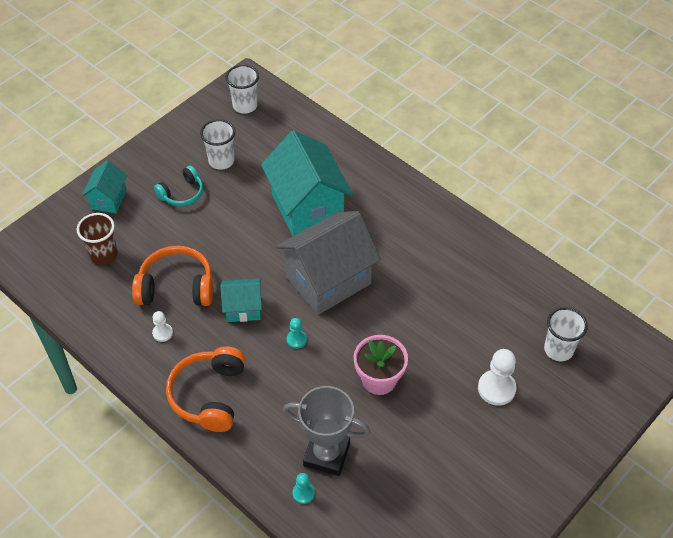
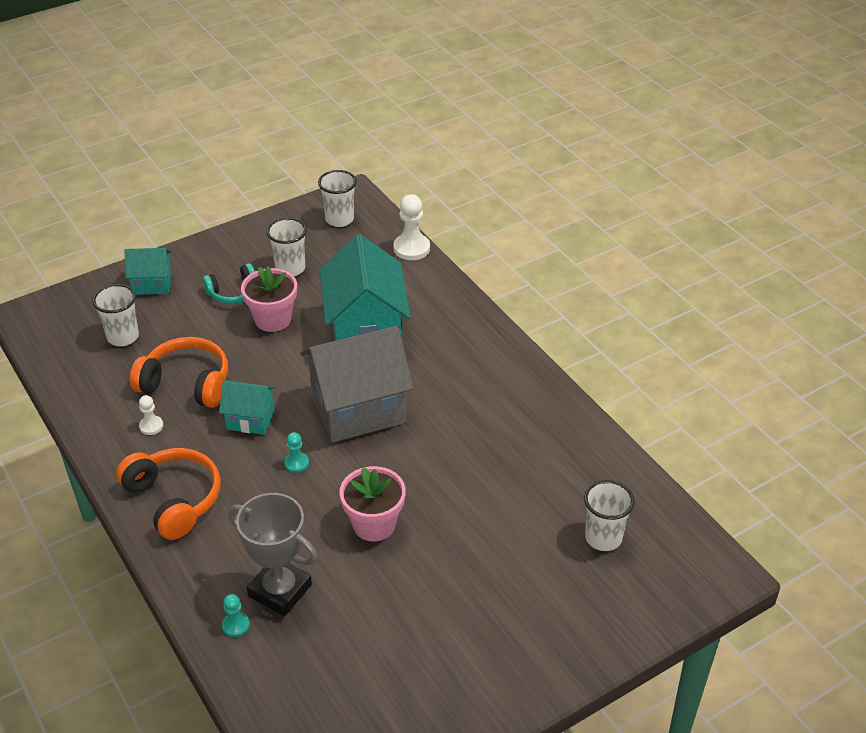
camera: 15 degrees right, 10 degrees down
brown cup [77,213,118,265] -> white cup [92,284,139,346]
turquoise house [82,160,127,213] -> turquoise house turned 60 degrees clockwise [125,248,172,295]
orange headphones [166,346,246,432] -> orange headphones turned 120 degrees clockwise [116,448,221,540]
white pawn [478,349,516,406] -> white pawn moved to [394,194,430,260]
none -> pink flower pot [241,266,297,332]

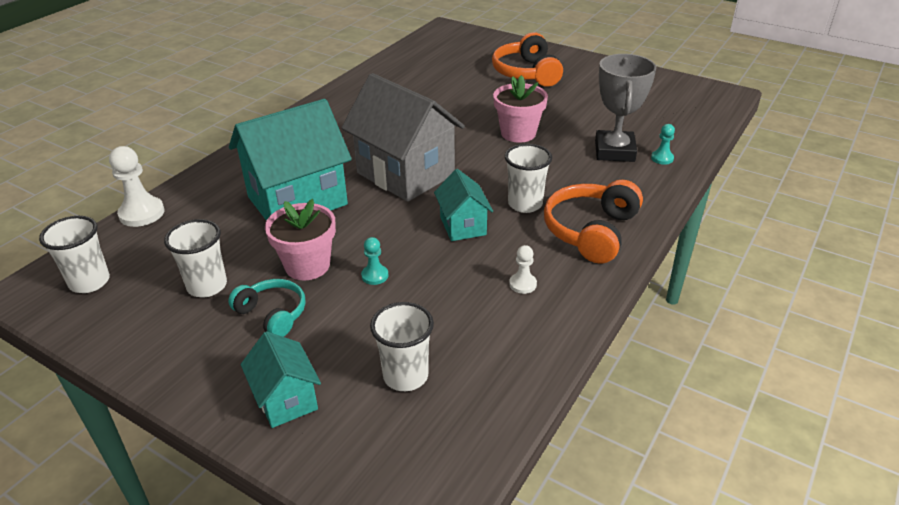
camera: 115 degrees left, 5 degrees down
orange headphones [130,337,228,408] -> orange headphones moved to [492,32,563,87]
turquoise pawn [284,432,309,473] -> turquoise pawn moved to [361,237,388,285]
white cup [584,480,635,551] -> white cup moved to [505,144,552,213]

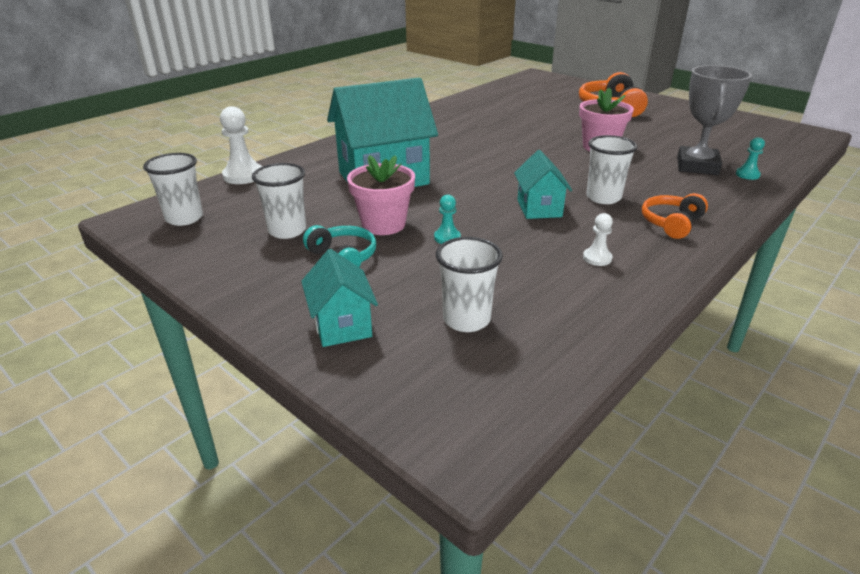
camera: 10 degrees right, 5 degrees down
grey house [341,73,465,202] -> none
orange headphones [544,180,643,264] -> orange headphones [642,193,708,239], size x0.62

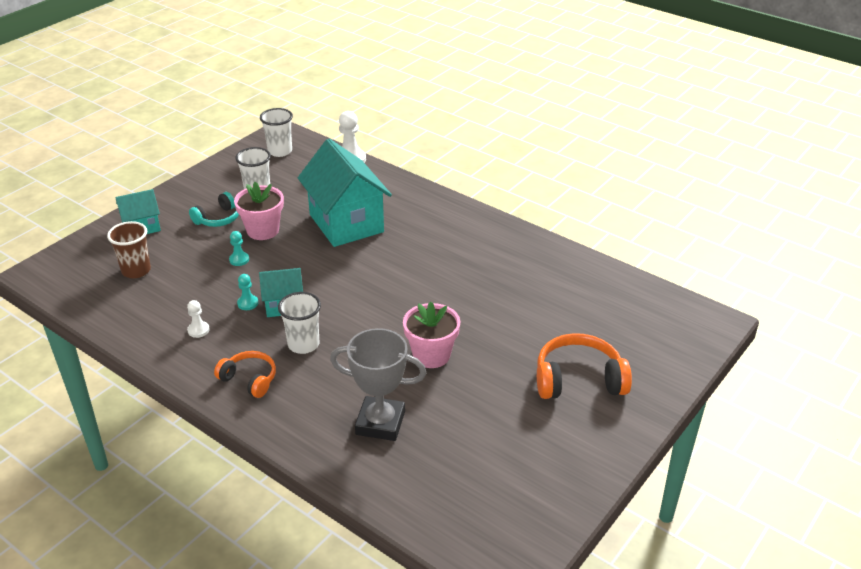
camera: 85 degrees right, 5 degrees up
white cup [436,237,503,332] -> brown cup [107,221,151,278]
turquoise pawn [736,137,765,180] -> turquoise pawn moved to [237,274,258,310]

